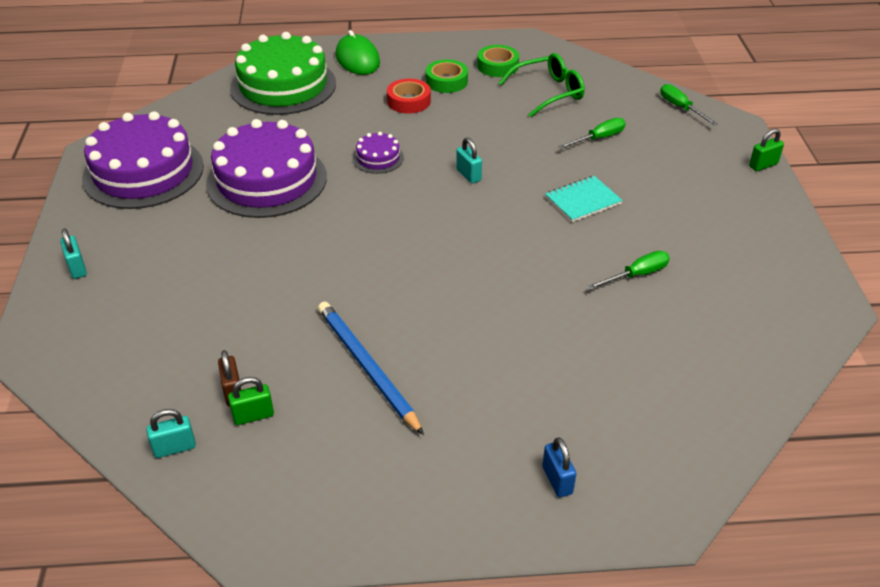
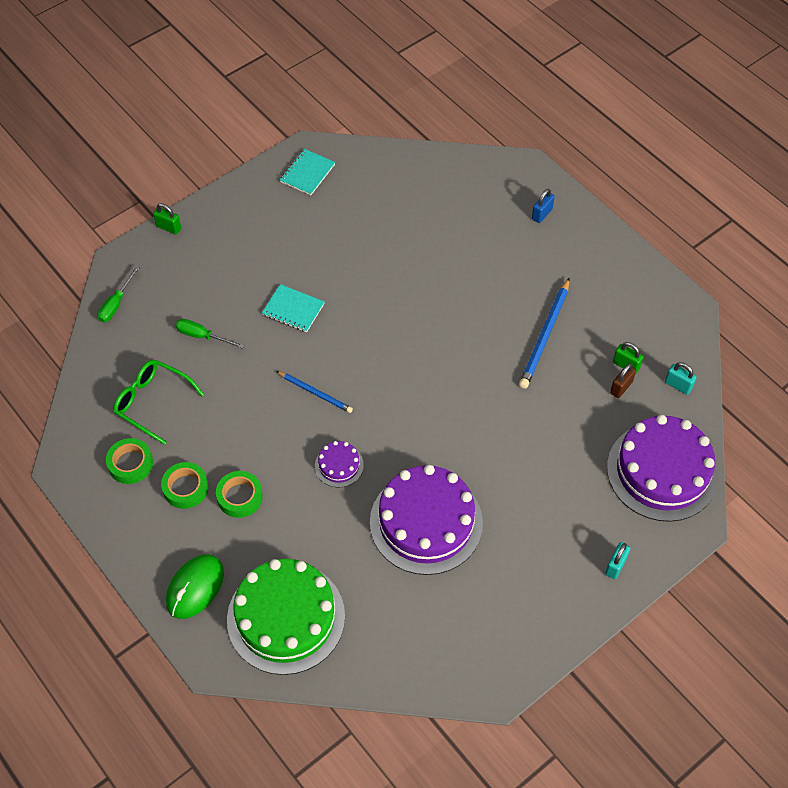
camera: 125 degrees left, 15 degrees up
purple cake [82,111,204,209] -> purple cake moved to [607,415,718,522]
red tape [387,79,431,114] -> green tape [216,471,263,518]
turquoise padlock [456,138,482,184] -> blue pencil [276,371,353,413]
green screwdriver [587,251,670,290] -> none
none -> turquoise notebook [280,149,335,195]

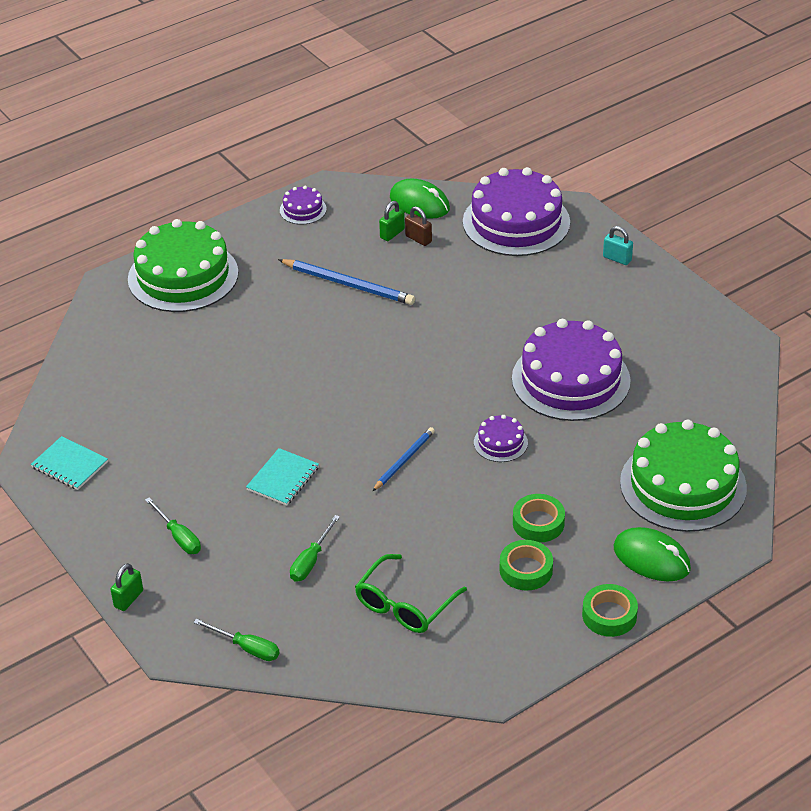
camera: 85 degrees left, 15 degrees down
green tape [106,438,153,484] -> green tape moved to [582,584,638,637]
blue padlock [532,189,555,223] -> green cake [128,219,238,312]
turquoise padlock [665,362,697,395] -> green mouse [390,178,450,219]
none -> green screwdriver [145,498,201,554]
none -> purple cake [280,186,327,225]

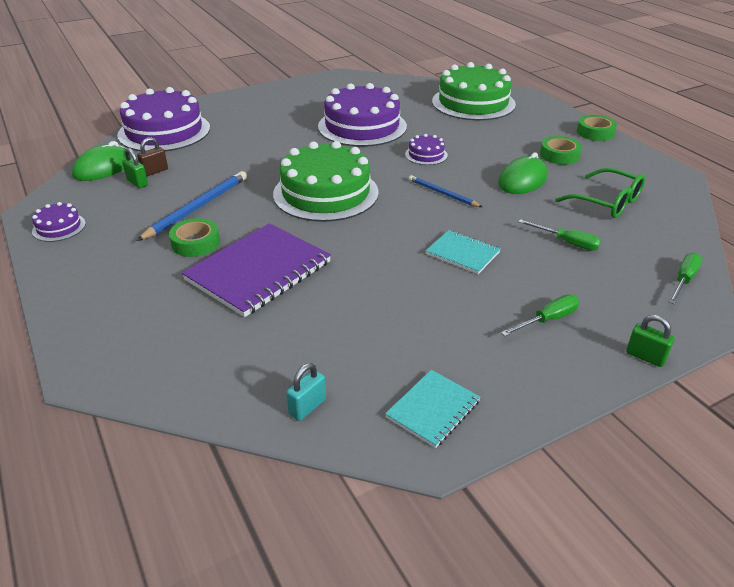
camera: 85 degrees left, 5 degrees down
green cake [128,219,238,312] -> green cake moved to [273,141,379,222]
green tape [513,494,565,543] -> green tape moved to [169,218,220,257]
turquoise padlock [603,226,633,265] -> turquoise padlock moved to [286,363,326,421]
green mouse [614,527,691,582] -> green mouse moved to [498,152,548,194]
none -> purple notebook [182,223,331,317]

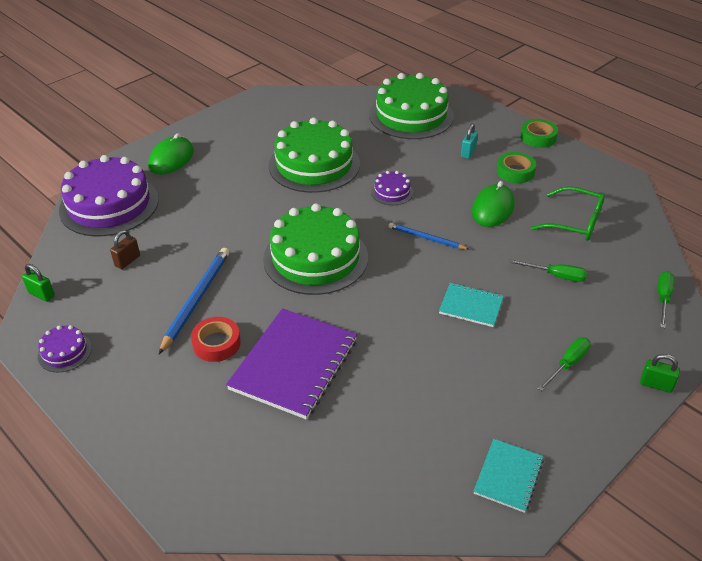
camera: 15 degrees left, 5 degrees up
green mouse [72,141,132,181] -> green mouse moved to [148,133,194,175]
green padlock [122,148,148,188] -> green padlock moved to [22,264,55,302]
green tape [169,218,220,257] -> red tape [191,317,241,362]
turquoise padlock [286,363,326,421] -> turquoise padlock moved to [461,124,478,159]
purple cake [318,83,407,147] -> green cake [268,118,360,193]

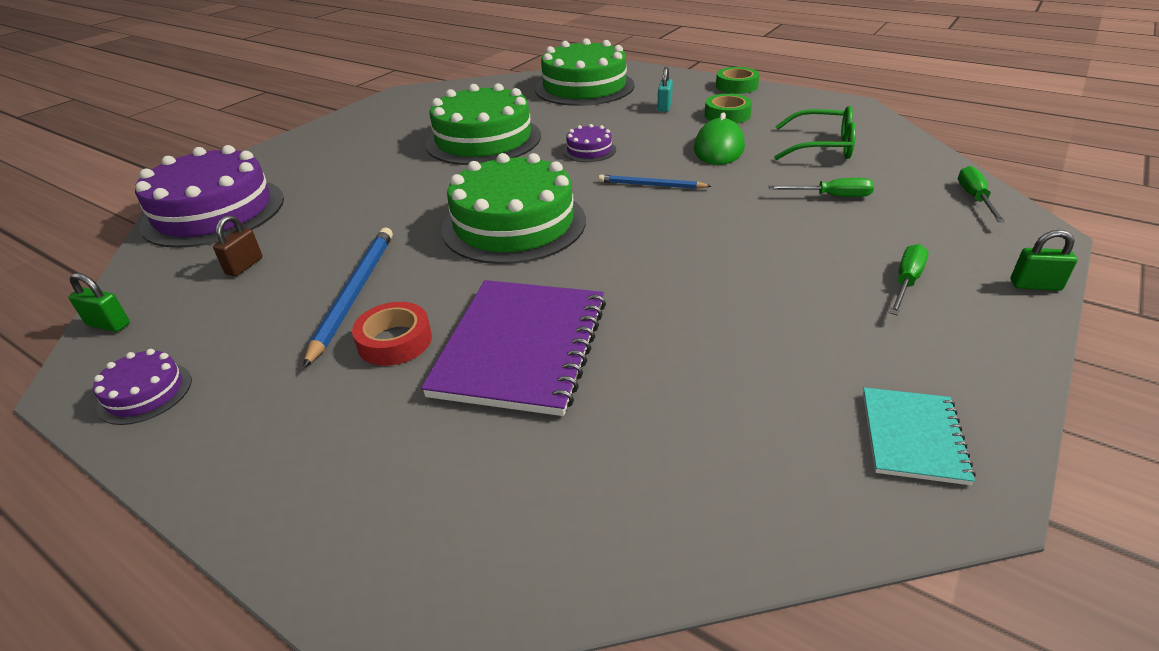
camera: 10 degrees left, 5 degrees down
green mouse [148,133,194,175] -> none
turquoise notebook [439,283,504,327] -> none

